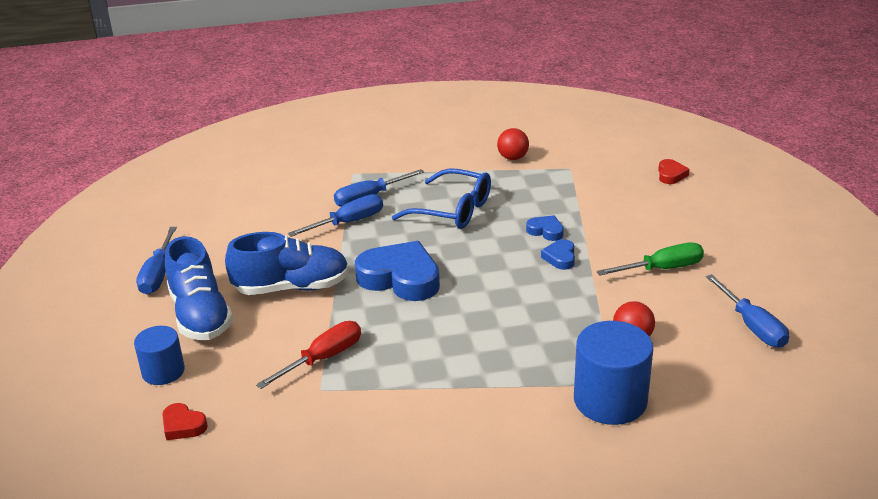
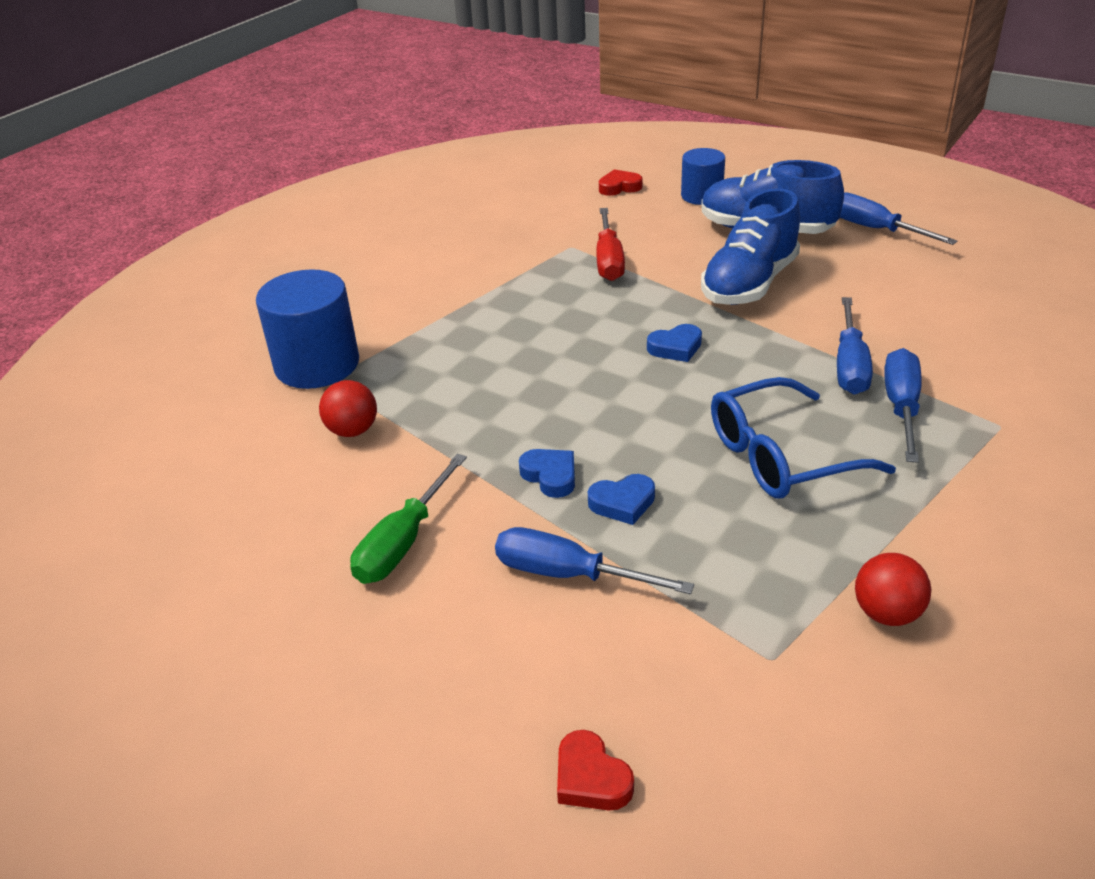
camera: 135 degrees right, 5 degrees up
blue heart [355,241,440,301] -> blue heart [647,324,702,362], size x0.47
blue screwdriver [706,274,789,348] -> blue screwdriver moved to [495,527,694,594]

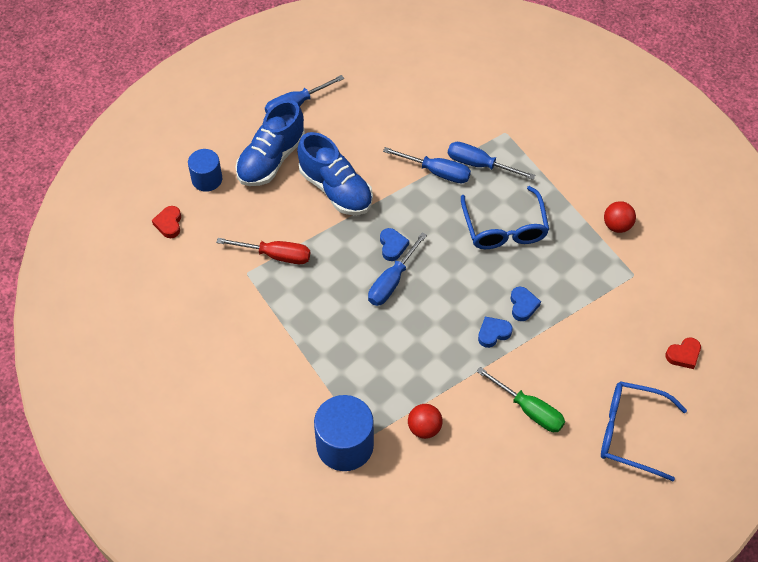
camera: 80 degrees left, 20 degrees up
blue screwdriver [495,527,694,594] -> blue screwdriver moved to [368,232,427,306]
none -> blue glasses [601,381,687,481]

